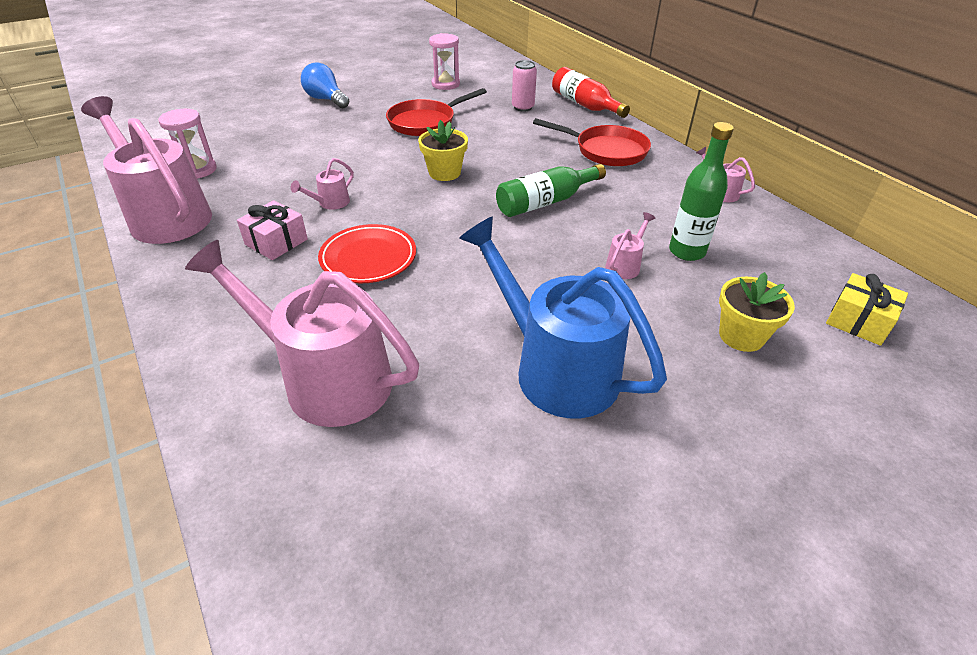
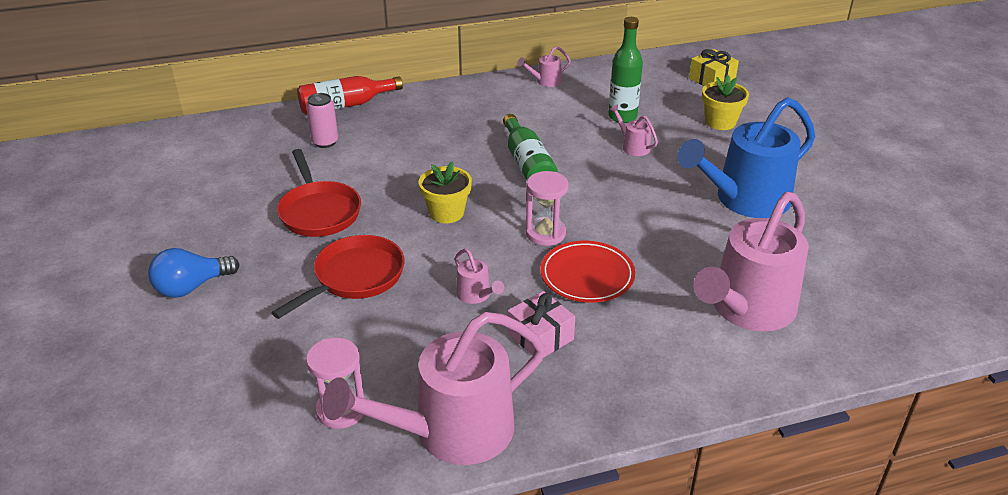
camera: 75 degrees left, 5 degrees down
pink hourglass [429,33,460,90] -> pink hourglass moved to [526,171,569,246]
red pan [533,118,651,166] -> red pan moved to [272,235,405,319]

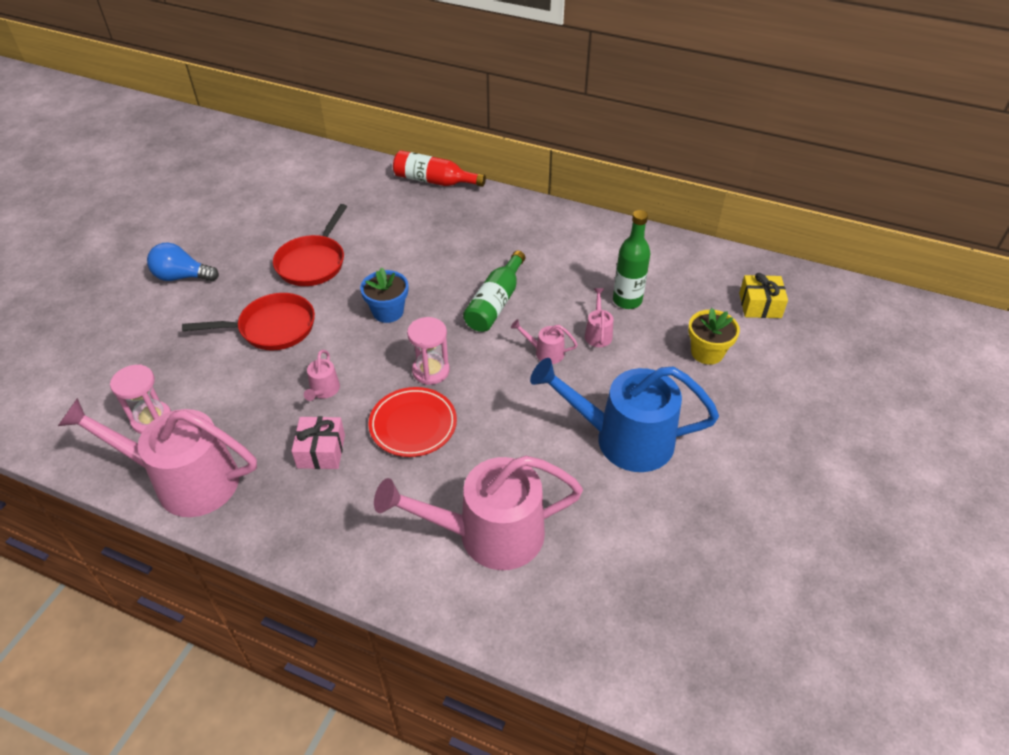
camera: 40 degrees right, 10 degrees up
pink can [306,93,338,148] -> none
yellow flower pot [419,162,472,223] -> blue flower pot [360,267,408,323]
pink watering can [517,46,571,87] -> pink watering can moved to [511,319,578,364]

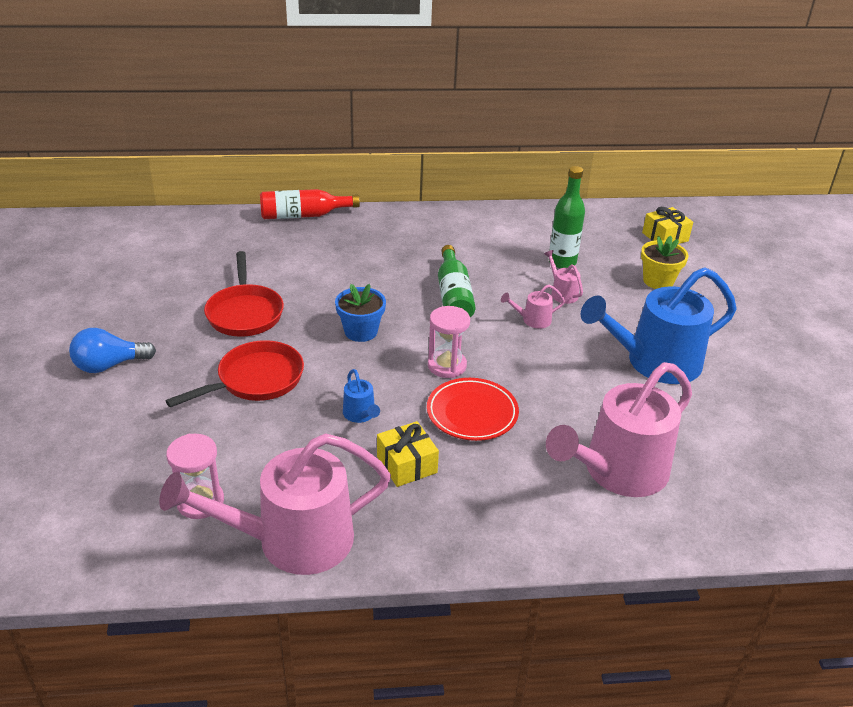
camera: 30 degrees left, 10 degrees down
pink gift [291,416,345,469] -> yellow gift [377,421,439,487]
pink watering can [304,350,340,401] -> blue watering can [343,369,380,423]

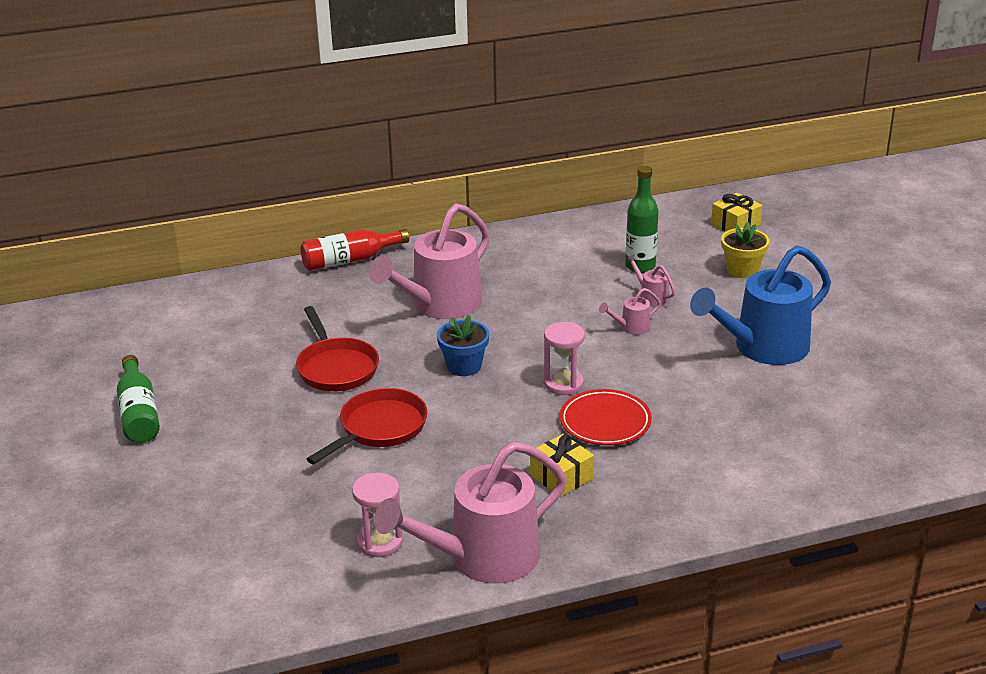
camera: 10 degrees left, 5 degrees down
blue light bulb [69,328,156,373] -> none
blue watering can [343,369,380,423] -> none
green bottle [438,245,476,318] -> green bottle moved to [117,355,160,443]
pink watering can [546,362,692,497] -> pink watering can moved to [369,203,490,319]

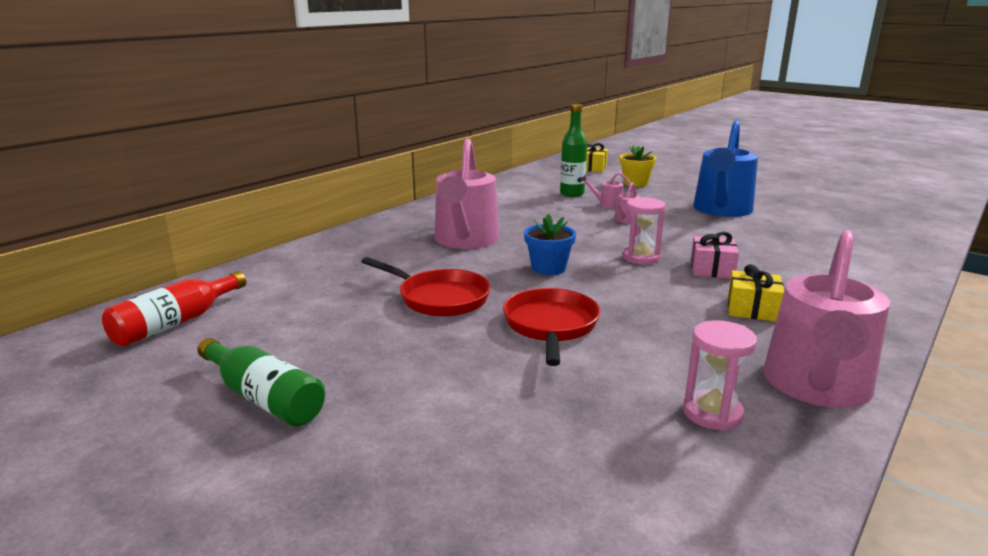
camera: 35 degrees left, 10 degrees down
red bottle [301,229,409,271] -> red bottle moved to [102,271,246,347]
red plate [560,389,652,445] -> pink gift [691,232,739,278]

